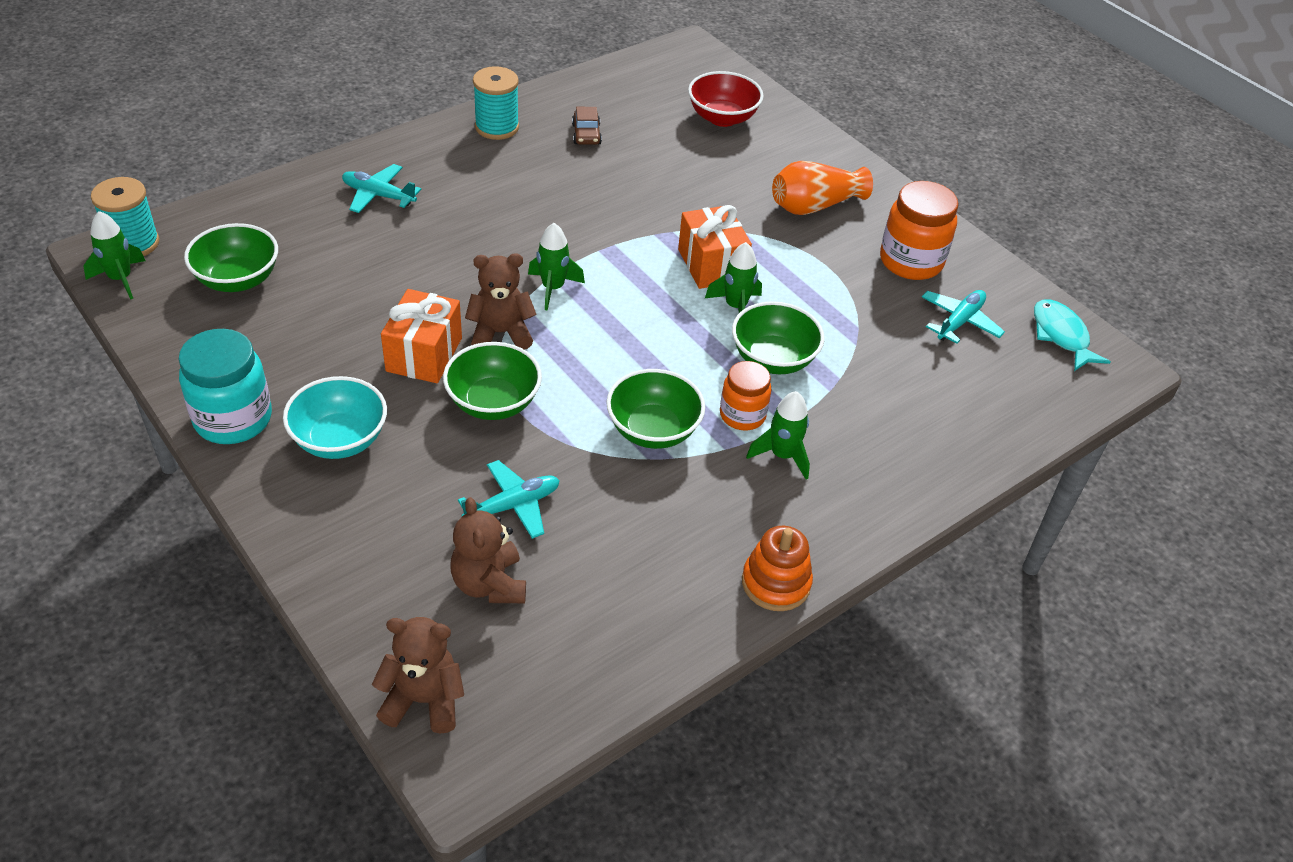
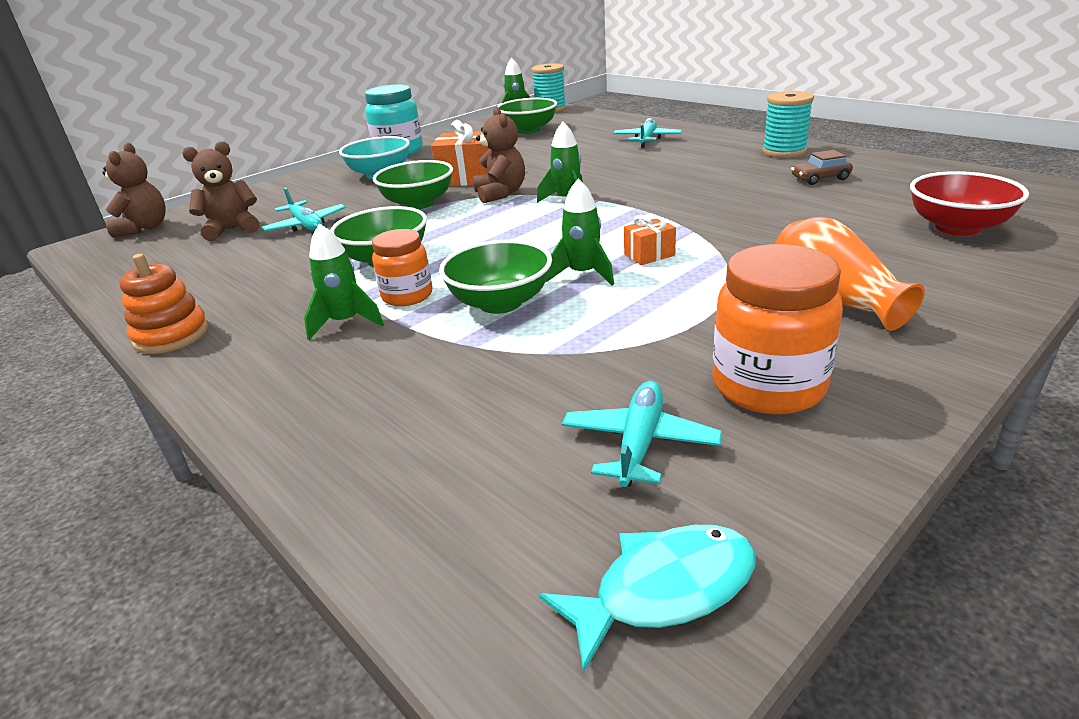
camera: 90 degrees right, 15 degrees down
orange gift [678,205,752,289] -> orange gift [624,215,676,265], size x0.54
turquoise plane [922,290,1005,344] -> turquoise plane turned 105 degrees counterclockwise [562,381,722,487]

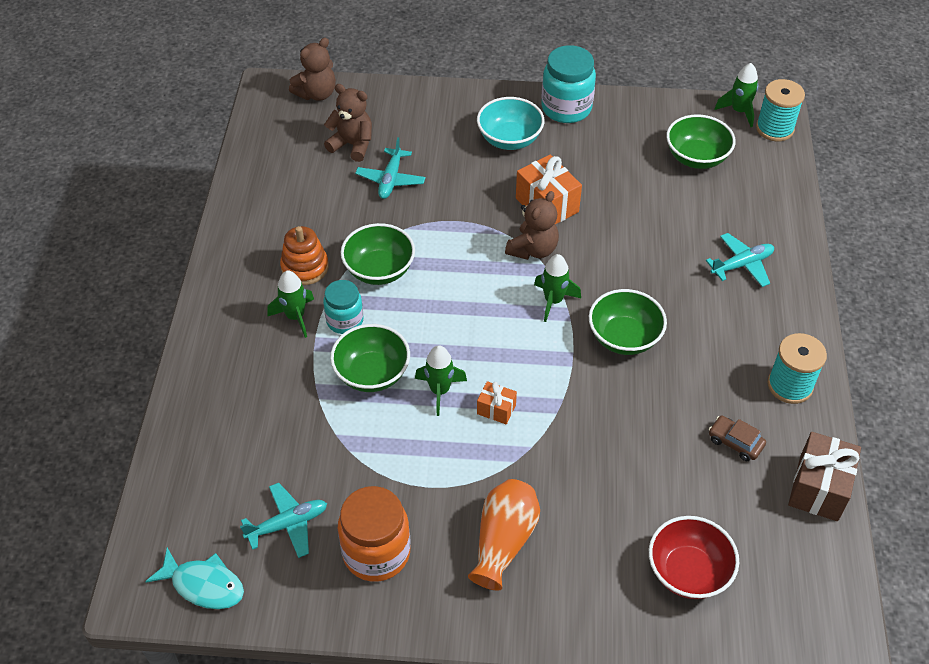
camera: 45 degrees right, 20 degrees up
orange stacking toy [119,254,209,354] -> orange stacking toy moved to [280,226,329,285]
orange jar [372,229,432,306] -> turquoise jar [323,280,364,334]
green bowl [373,160,453,209] -> green bowl moved to [589,289,667,355]
none -> brown gift [788,432,861,521]

